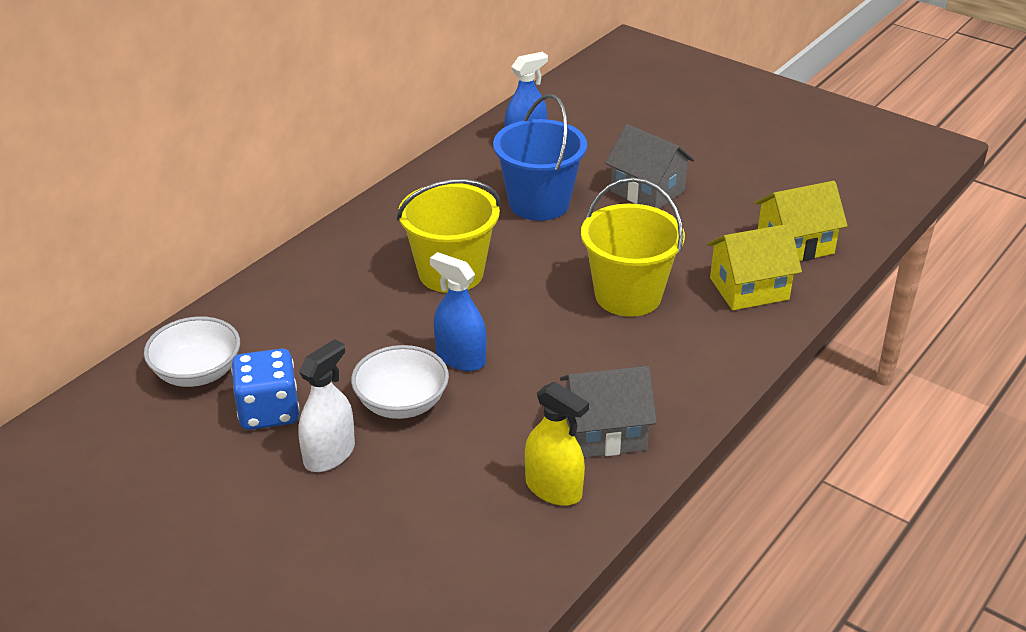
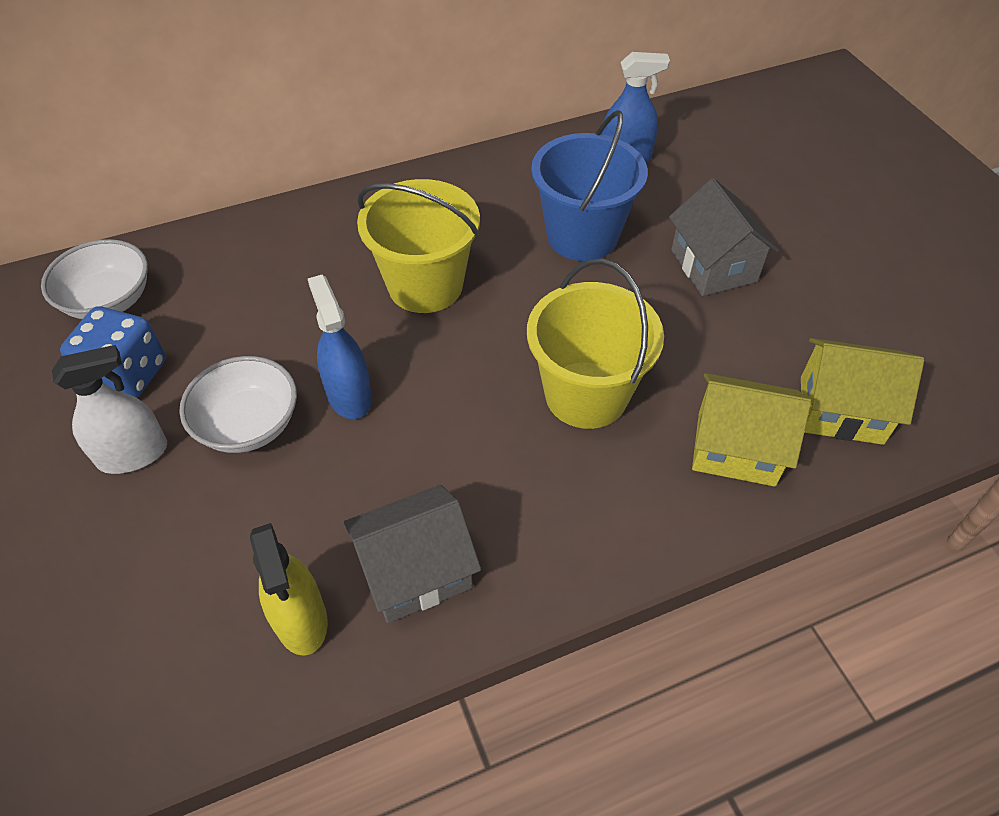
camera: 30 degrees right, 15 degrees up
grey house [560,366,657,458] -> grey house turned 45 degrees counterclockwise [344,485,481,623]

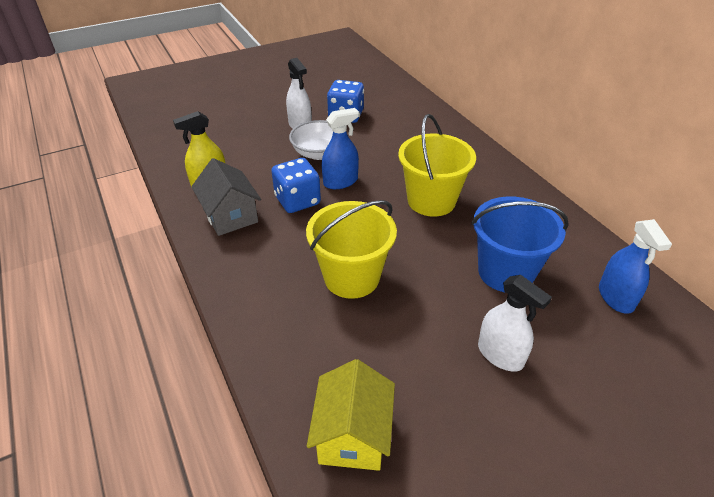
camera: 85 degrees right, 10 degrees down
white bowl [41,239,148,319] -> none
grey house [669,178,779,296] -> white spray bottle [478,275,552,372]
yellow house [692,373,811,487] -> none
none -> blue dice [271,158,321,213]

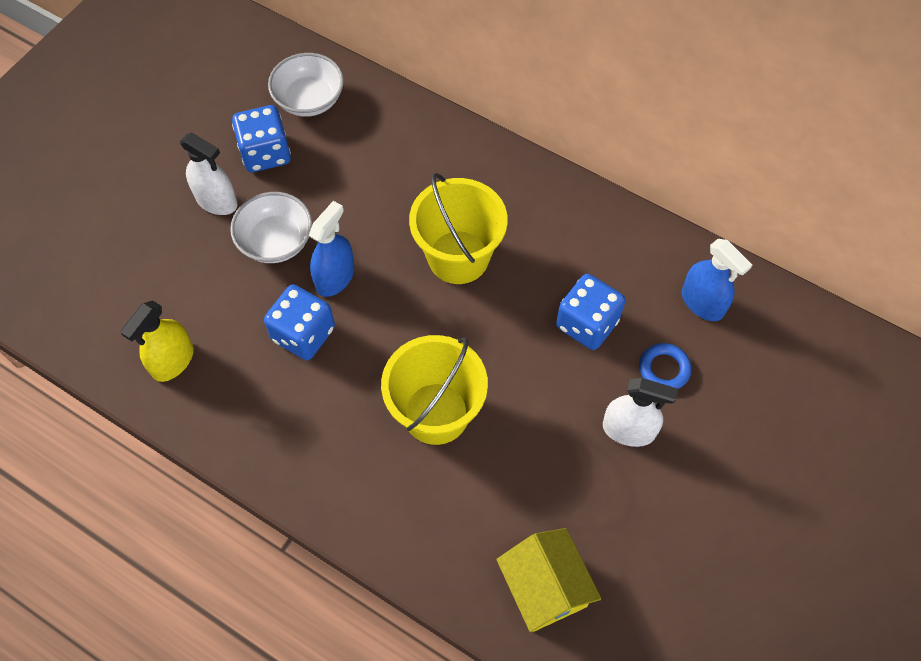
camera: 30 degrees left, 20 degrees up
grey house [191,158,261,236] -> none
blue bucket [471,197,569,292] -> blue dice [556,274,626,350]
none -> white bowl [268,53,344,117]
none -> blue ring [639,343,691,389]

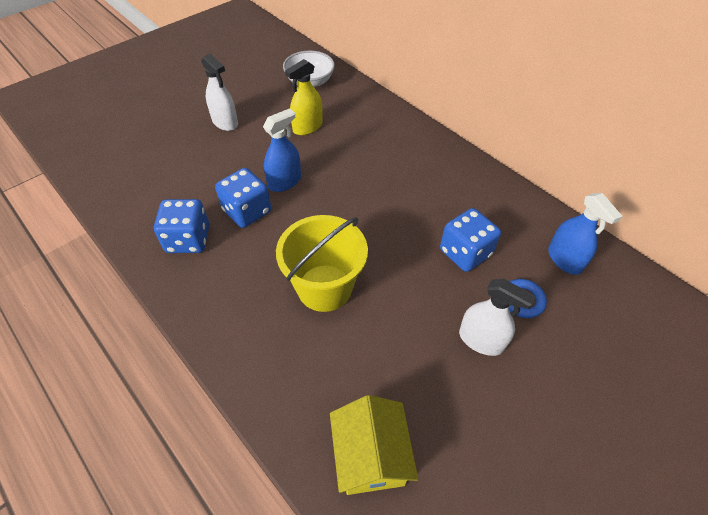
camera: 15 degrees right, 10 degrees down
yellow spray bottle [121,300,194,382] -> yellow spray bottle moved to [285,59,323,135]
white bowl [230,192,312,263] -> none
blue dice [232,105,291,172] -> blue dice moved to [154,199,209,253]
yellow bucket [409,173,508,284] -> none

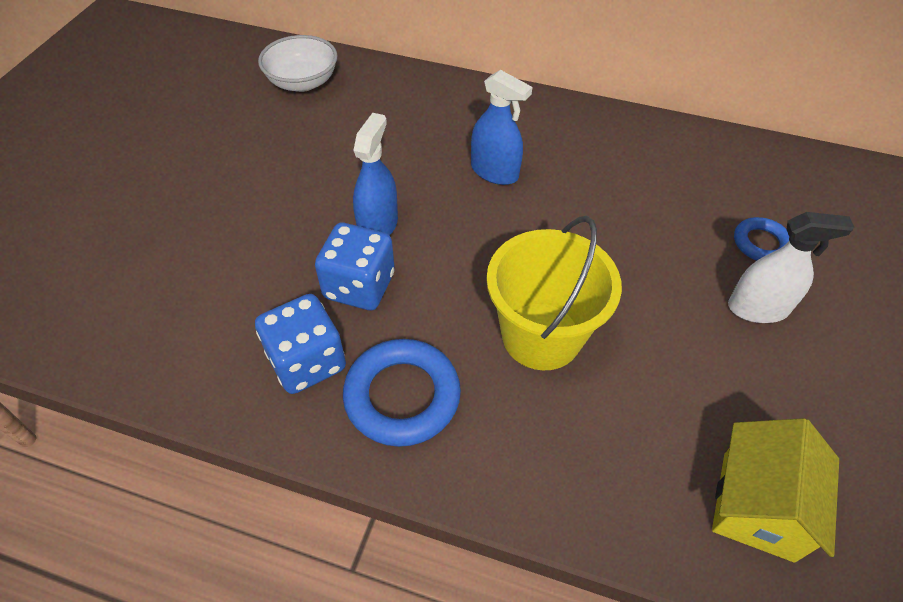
camera: 30 degrees left, 0 degrees up
white spray bottle [201,54,238,131] -> none
yellow spray bottle [285,59,323,135] -> none
yellow house [330,395,418,495] -> yellow house turned 60 degrees clockwise [712,418,839,563]
blue dice [440,208,501,272] -> none
blue spray bottle [548,193,623,275] -> blue spray bottle moved to [471,70,532,185]
none -> blue ring [343,339,461,447]

